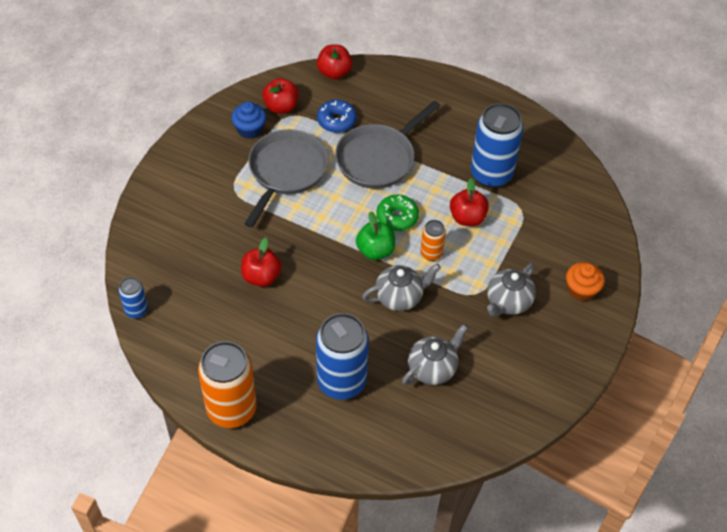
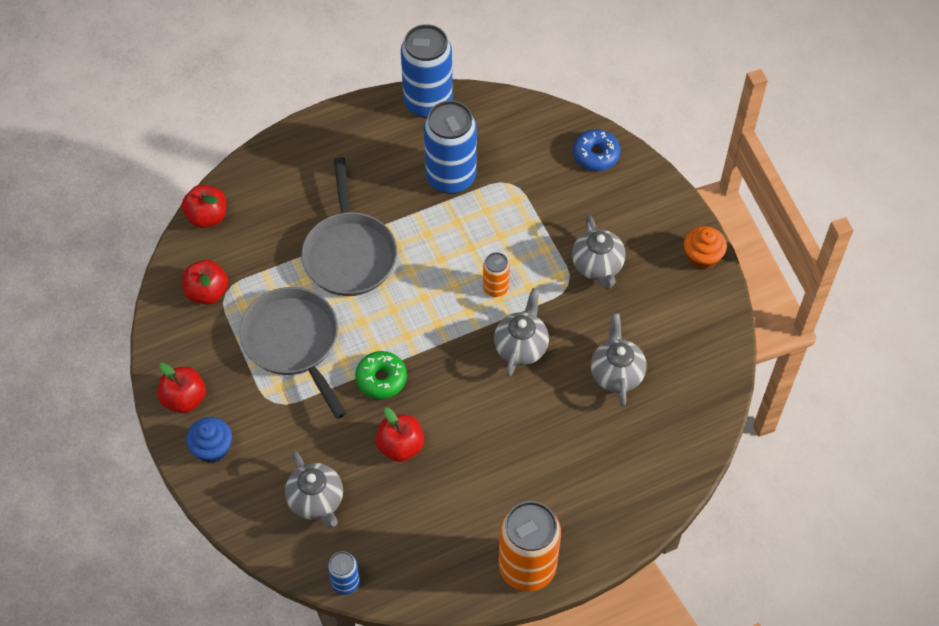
camera: 50 degrees left, 5 degrees up
blue cupcake [231,102,266,139] -> blue cupcake moved to [186,417,232,463]
blue can [316,313,369,400] -> blue can moved to [401,24,453,118]
blue donut [317,100,357,133] -> blue donut moved to [573,129,621,171]
green apple [356,211,395,260] -> none
green donut [376,195,419,231] -> green donut moved to [355,351,407,399]
red apple [450,178,489,226] -> red apple moved to [158,363,206,413]
orange cupcake [566,262,605,301] -> orange cupcake moved to [684,226,727,270]
none -> grey teapot [285,450,343,528]

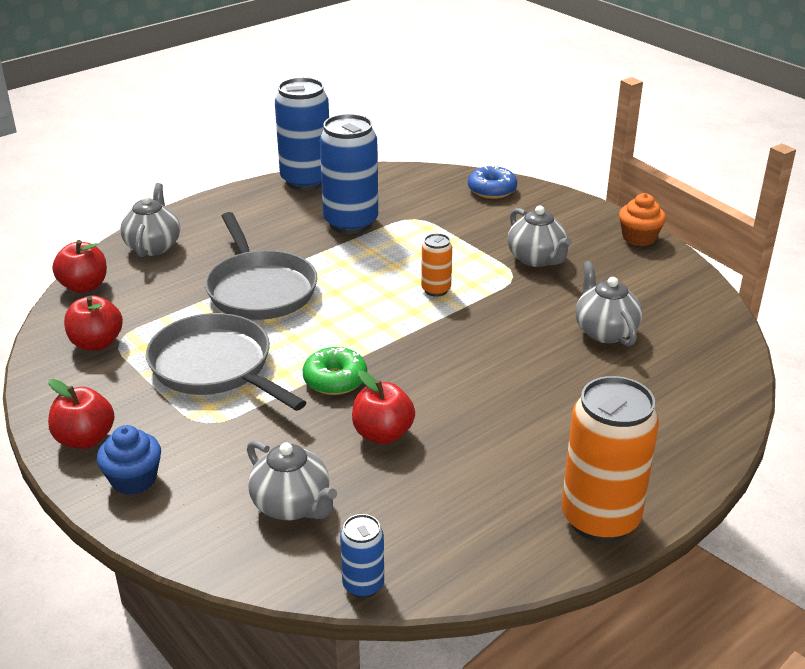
camera: 15 degrees left, 25 degrees down
grey teapot [494,288,549,377] -> grey teapot moved to [120,183,180,257]

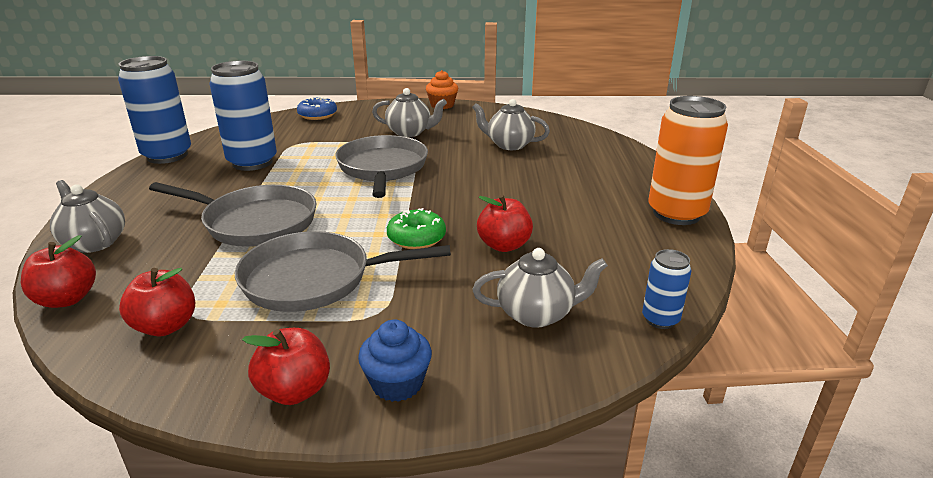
camera: 50 degrees left, 5 degrees down
orange can [421,233,452,297] -> grey pan [335,135,428,198]

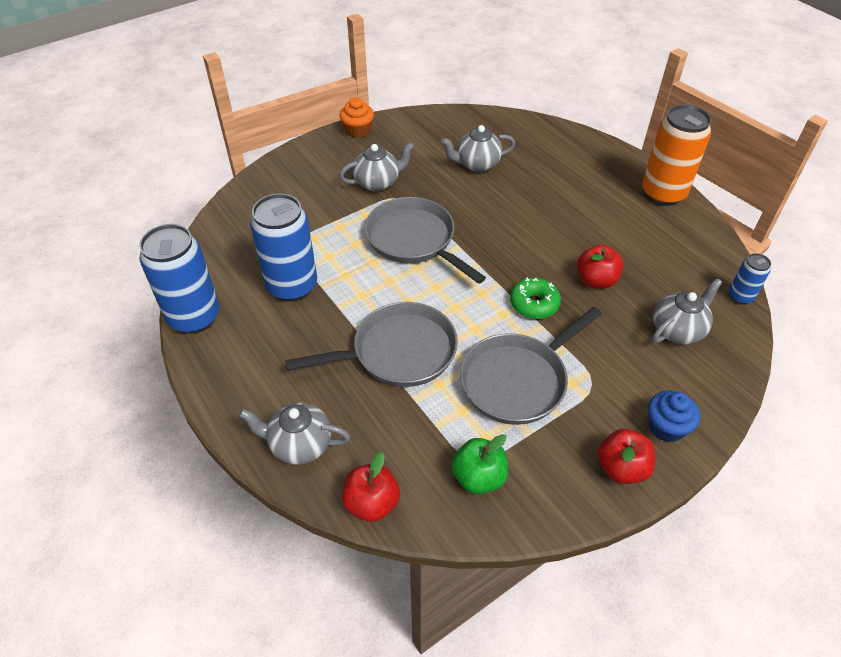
camera: 35 degrees left, 20 degrees up
red apple [119,268,195,337] -> green apple [452,434,508,494]
blue donut [297,97,337,120] -> none

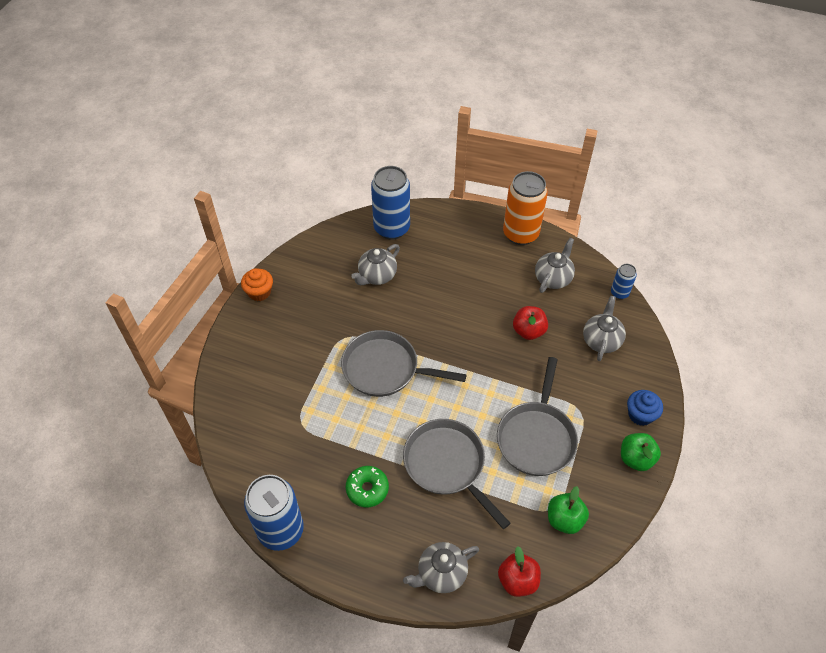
camera: 35 degrees left, 5 degrees up
blue can [250,193,317,302] -> blue can moved to [371,166,410,240]
grey pan [285,302,458,387] -> grey pan turned 75 degrees counterclockwise [403,419,511,529]
grey teapot [339,142,414,191] -> grey teapot moved to [535,238,575,293]
green donut [510,278,561,319] -> green donut moved to [346,466,389,507]
red apple [598,429,655,484] -> green apple [621,433,661,471]

